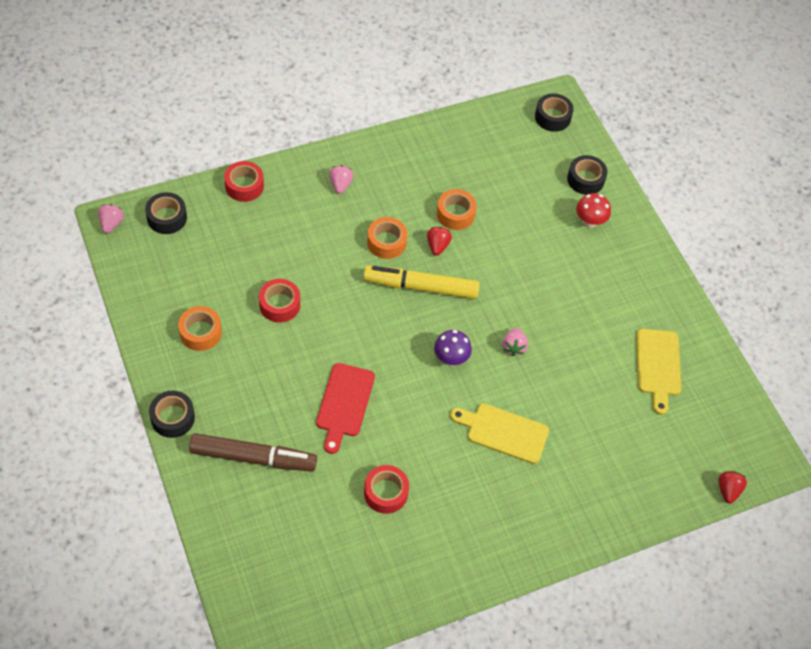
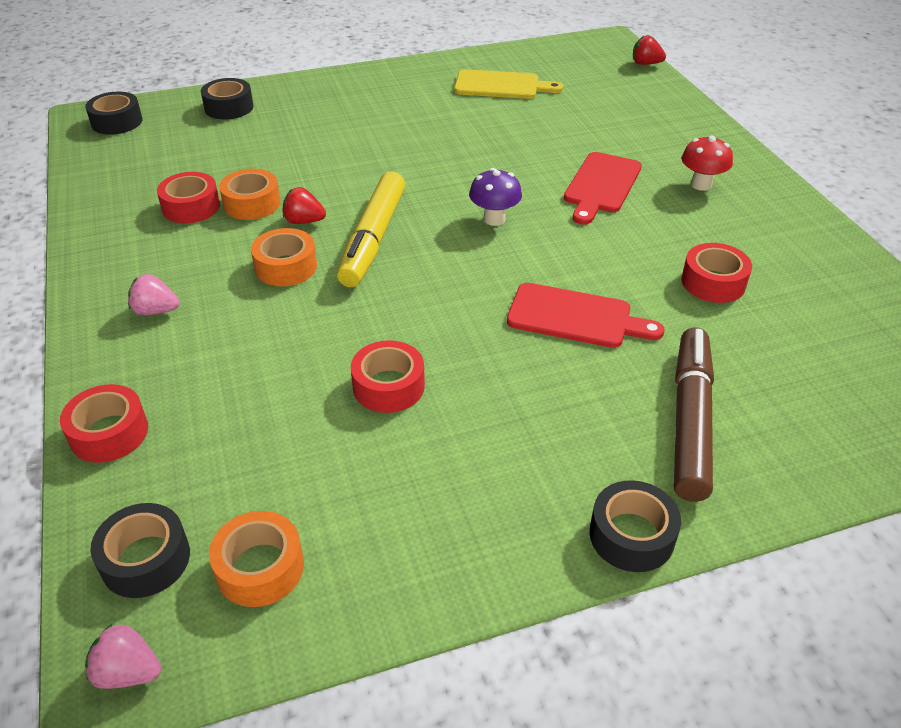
camera: 80 degrees left, 15 degrees down
orange tape [178,306,222,351] -> orange tape moved to [209,511,304,607]
yellow cutting board [450,404,549,464] -> red cutting board [564,152,642,224]
pink strawberry [502,328,528,356] -> none
red mushroom [576,193,611,228] -> red mushroom moved to [682,136,733,191]
none -> red tape [157,172,220,224]

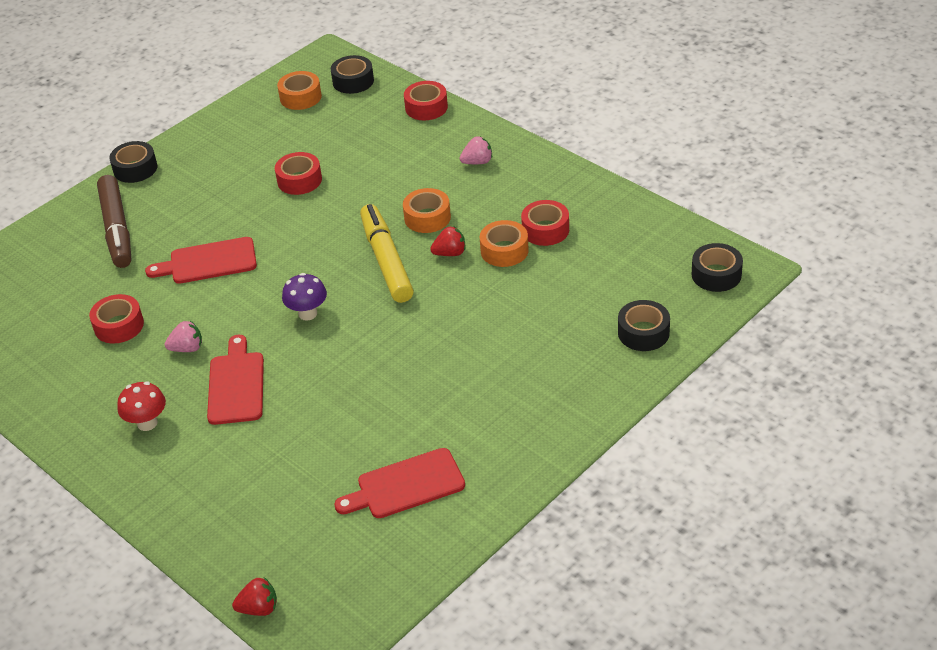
camera: 155 degrees right, 0 degrees up
pink strawberry [85,623,161,689] -> pink strawberry moved to [165,321,202,352]
yellow cutting board [454,69,563,99] -> red cutting board [334,448,465,518]

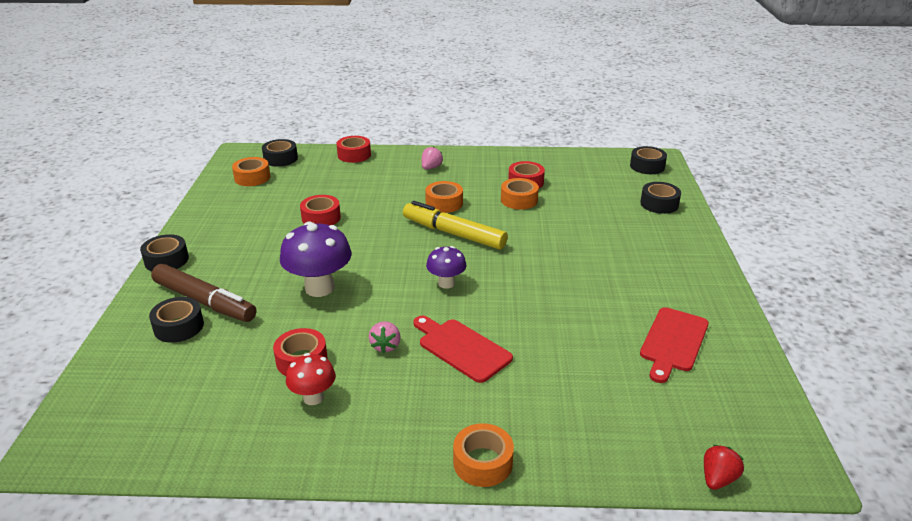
camera: 45 degrees left, 10 degrees down
red mushroom [117,382,166,431] -> red mushroom moved to [286,353,336,405]
red cutting board [145,237,257,284] -> purple mushroom [280,222,352,297]
pink strawberry [165,321,202,352] -> pink strawberry turned 150 degrees clockwise [369,321,401,353]
red strawberry [430,227,466,256] -> none
none -> black tape [149,297,204,343]
none -> orange tape [453,423,514,487]

